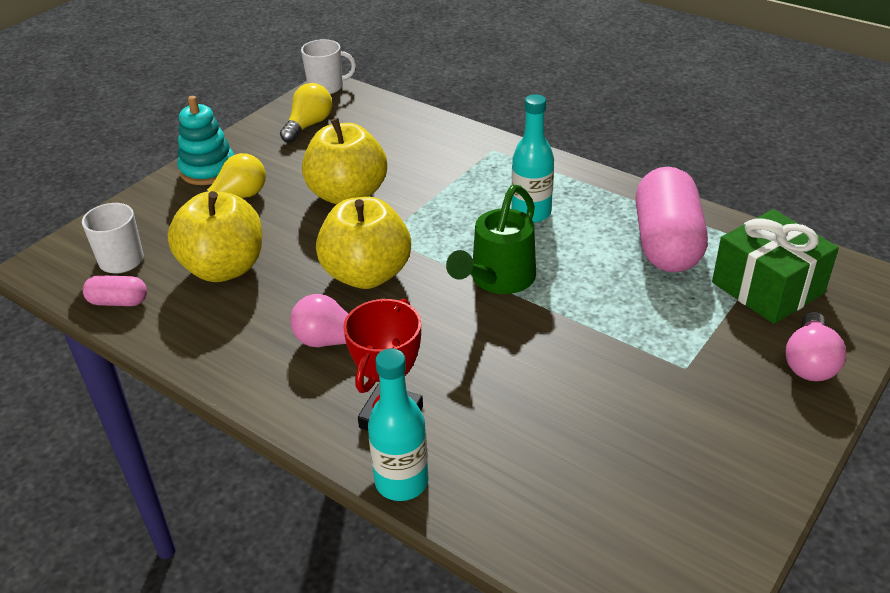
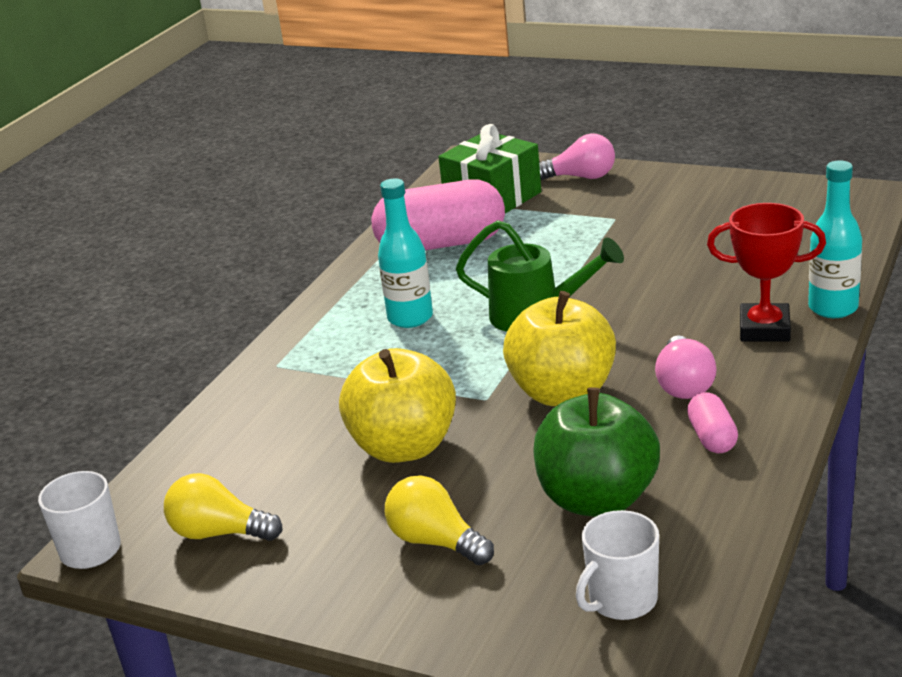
camera: 100 degrees left, 10 degrees down
pink capsule [83,275,147,306] -> pink capsule moved to [687,392,738,453]
yellow apple [168,191,262,282] -> green apple [533,387,660,517]
turquoise stacking toy [177,96,234,185] -> none

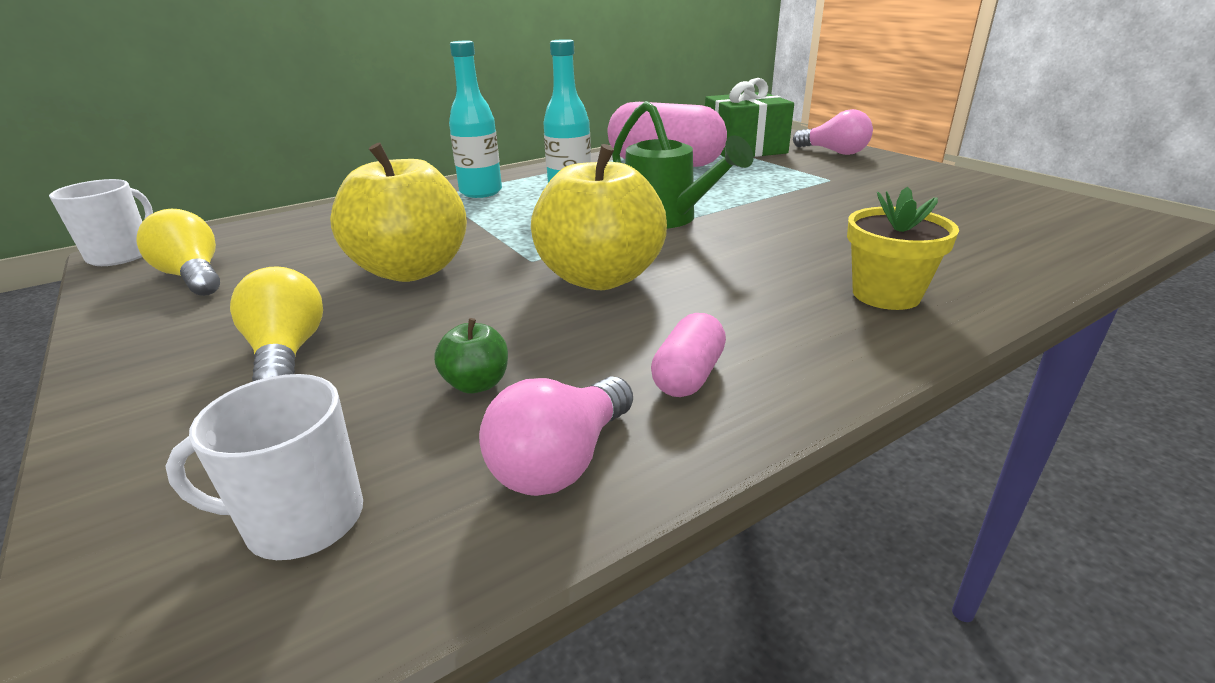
camera: 30 degrees right, 0 degrees up
green apple [533,387,660,517] -> green apple [434,318,508,394], size x0.42
pink light bulb [655,335,717,399] -> pink light bulb moved to [479,376,633,496]
red trophy [707,203,826,342] -> yellow flower pot [847,187,959,310]
turquoise bottle [808,161,862,318] -> turquoise bottle moved to [449,41,502,198]

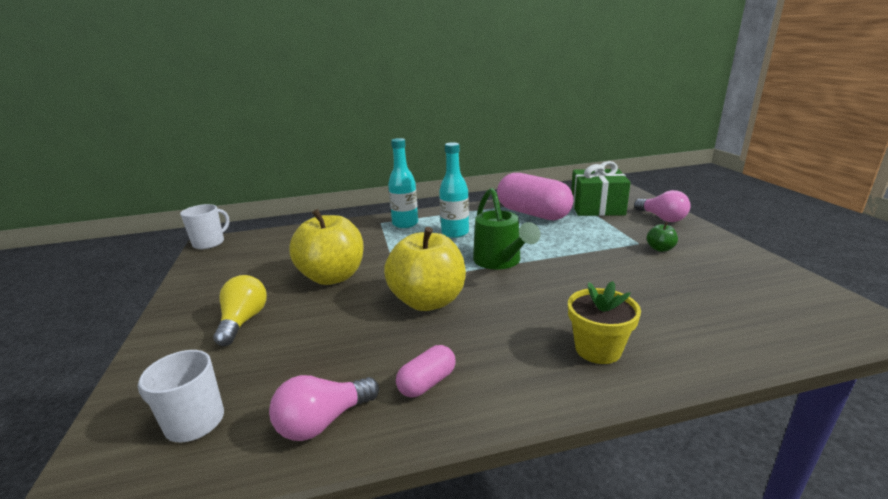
camera: 20 degrees right, 5 degrees down
yellow light bulb [136,209,220,296] -> none
green apple [434,318,508,394] -> green apple moved to [647,222,678,252]

